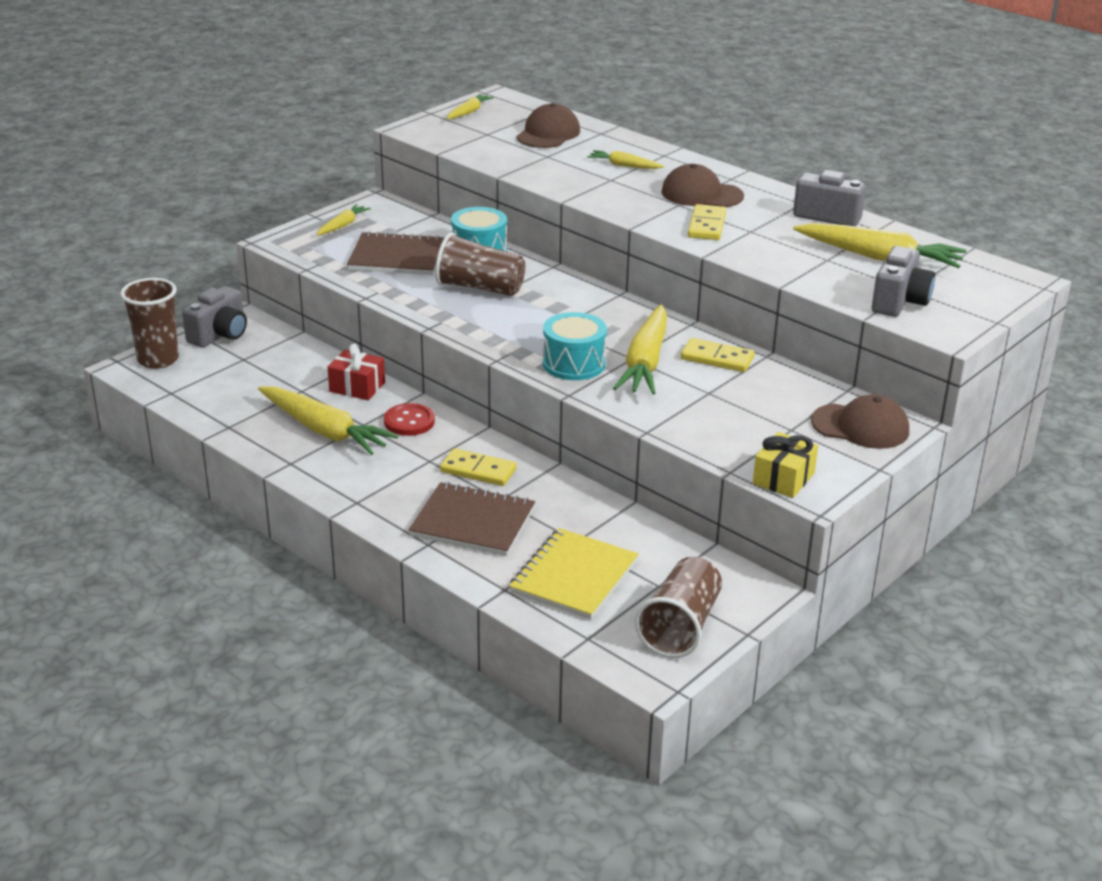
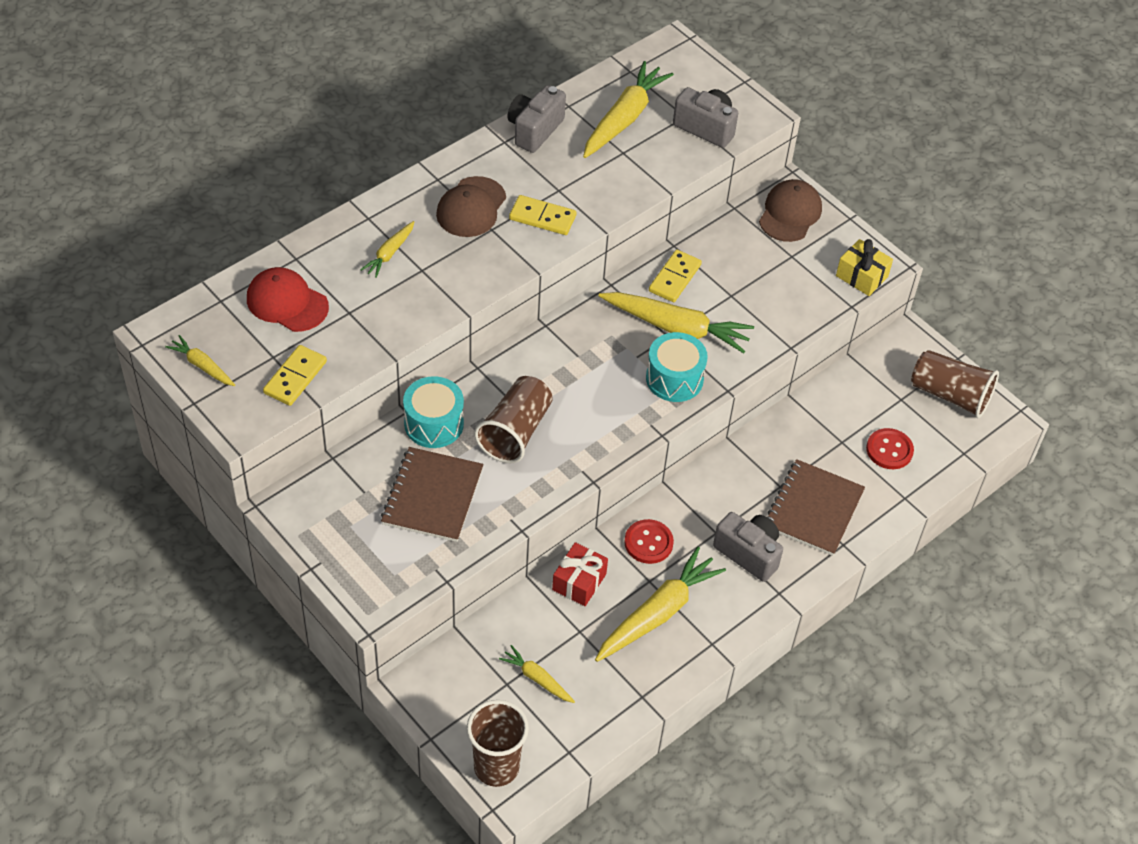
camera: 85 degrees left, 20 degrees up
grey camera [182,286,247,348] -> grey camera moved to [713,512,783,582]
yellow carrot [317,204,371,235] -> yellow carrot moved to [499,645,575,703]
yellow domino [440,448,517,486] -> yellow domino moved to [263,345,327,406]
yellow notebook [509,528,639,619] -> red button [866,428,914,469]
brown cap [516,103,580,148] -> red cap [247,267,329,332]

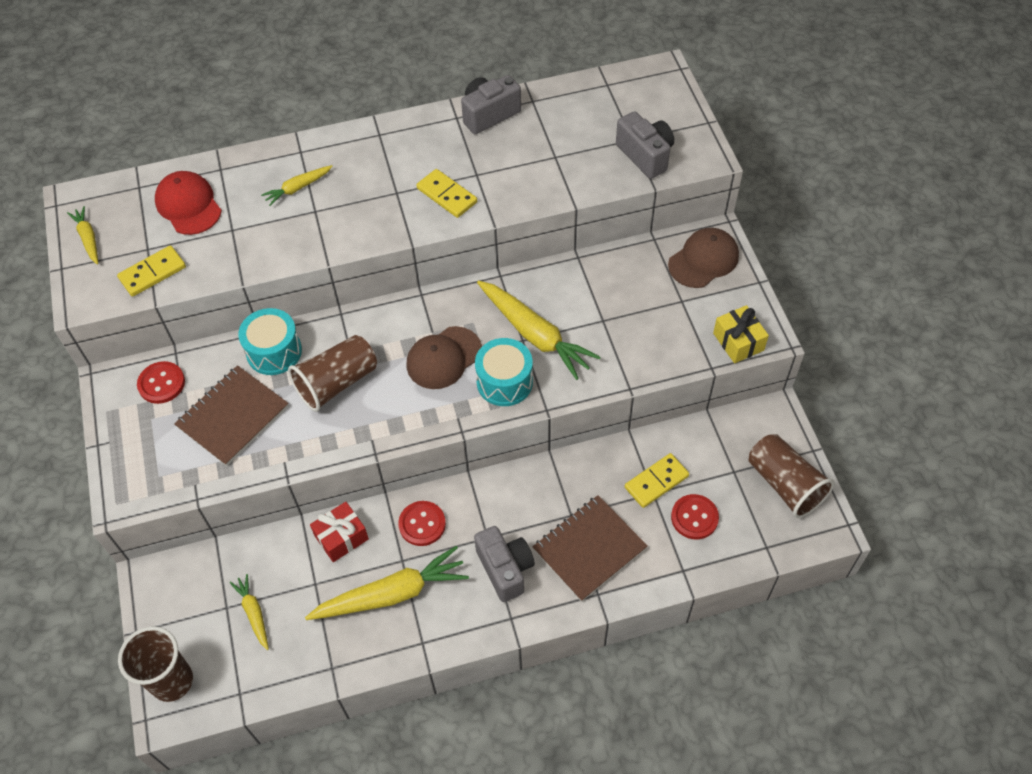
camera: 30 degrees right, 5 degrees up
brown cap [436,176,506,237] -> brown cap moved to [407,326,482,389]
yellow carrot [583,61,674,158] -> none
yellow domino [649,250,702,302] -> yellow domino moved to [625,453,689,508]
none -> red button [137,361,185,404]

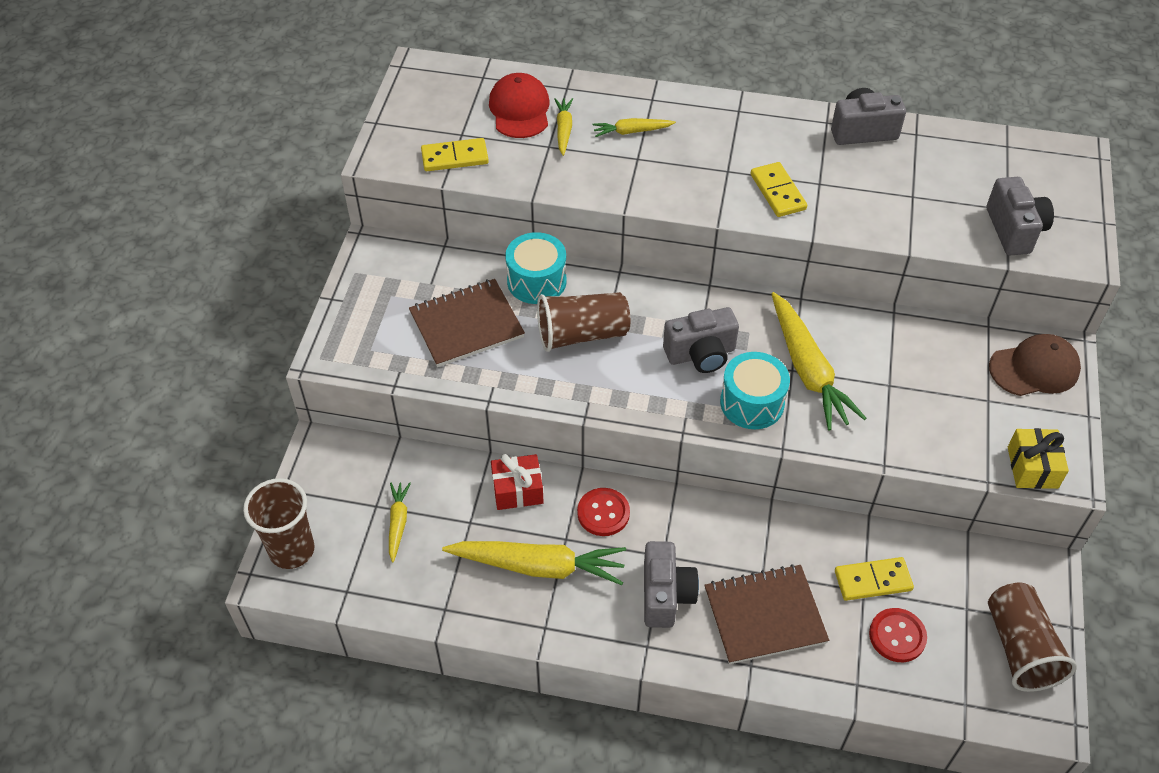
camera: 25 degrees right, 5 degrees down
yellow carrot [67,206,98,265] -> yellow carrot moved to [555,98,573,156]
red button [137,361,185,404] -> none
brown cap [407,326,482,389] -> grey camera [663,307,739,373]

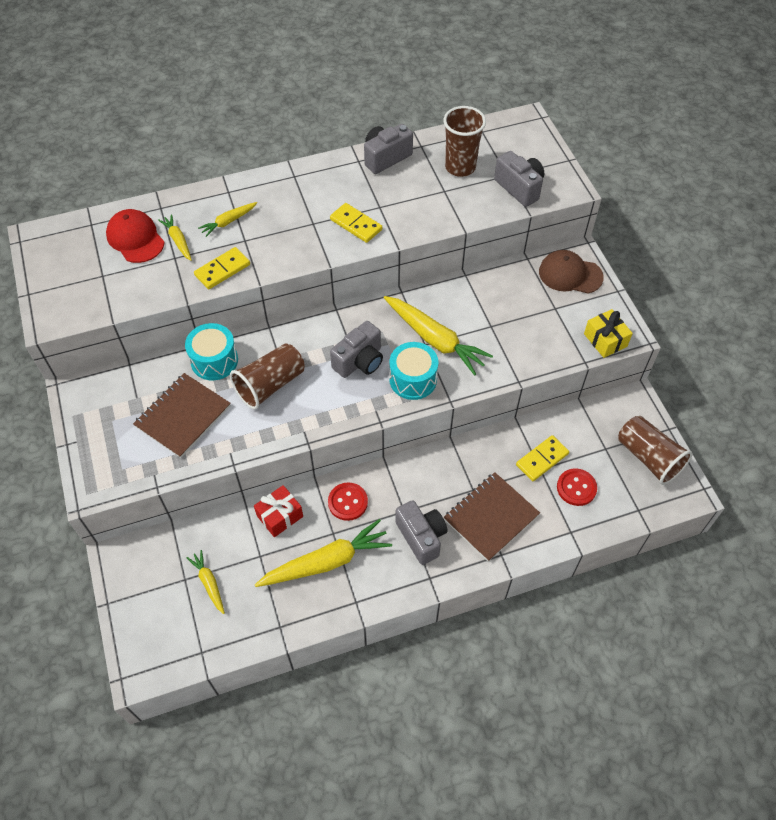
camera: 30 degrees left, 5 degrees up
brown cup [243,478,314,569] -> brown cup moved to [443,106,486,177]
yellow domino [421,138,489,171] -> yellow domino moved to [194,247,250,289]
brown cap [989,334,1081,396] -> brown cap turned 120 degrees counterclockwise [539,250,604,294]

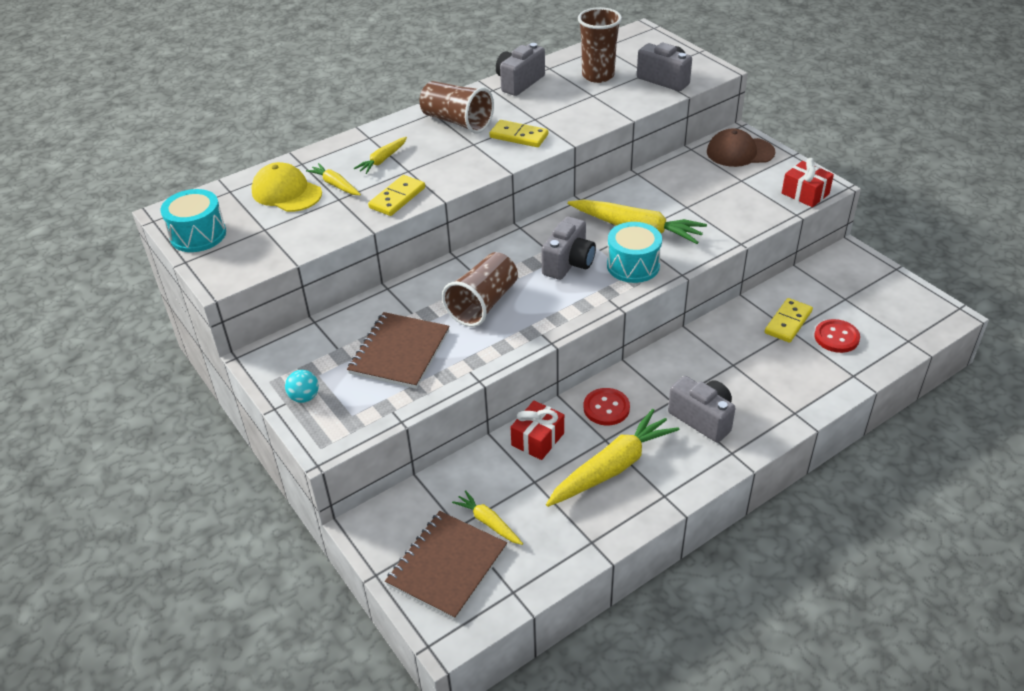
camera: 15 degrees left, 15 degrees down
red cap [106,209,165,263] -> yellow cap [251,162,322,212]
turquoise drum [185,323,238,380] -> turquoise drum moved to [160,189,226,252]
brown notebook [443,472,540,562] -> brown notebook moved to [385,511,507,620]
yellow gift [584,309,633,358] -> red gift [782,158,834,207]
brown cup [618,416,693,485] -> brown cup moved to [420,81,494,133]
none -> turquoise ball [285,370,319,403]

